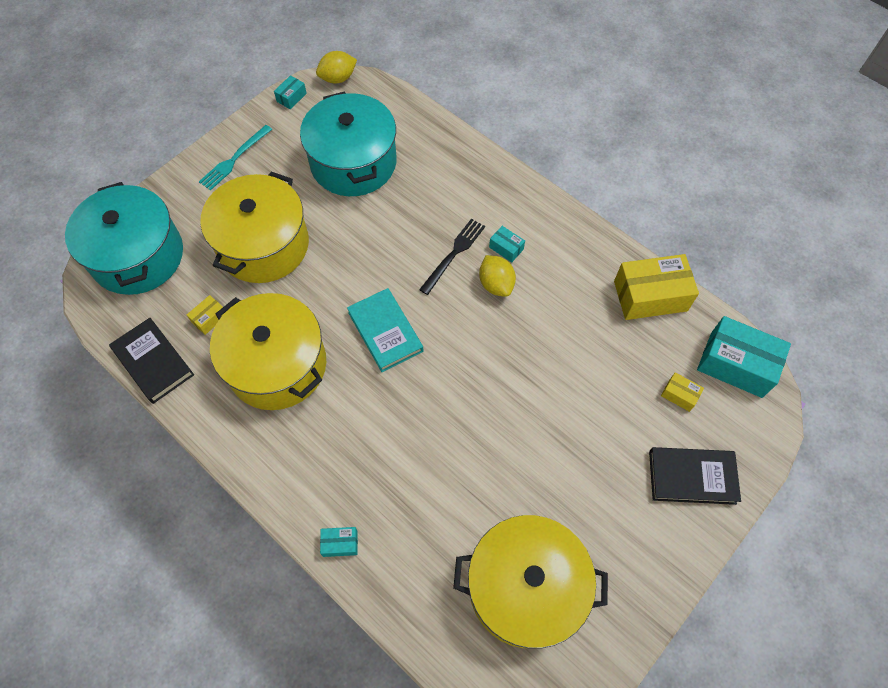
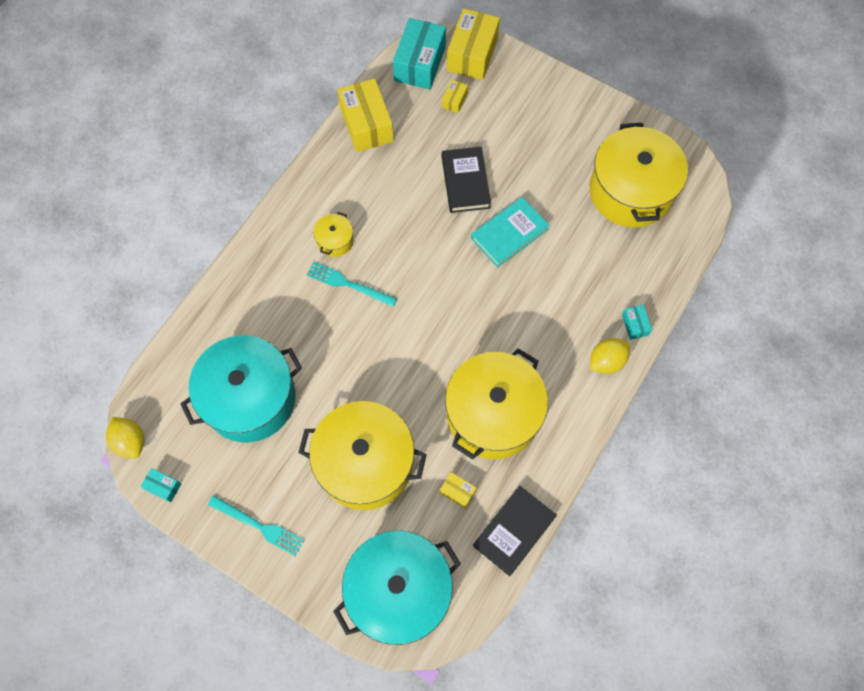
camera: 100 degrees left, 5 degrees up
turquoise book [347,288,423,372] -> turquoise book moved to [471,197,549,268]
black fork [419,219,485,295] -> turquoise fork [307,262,397,307]
yellow lemon [479,255,516,297] -> yellow lemon moved to [590,338,630,374]
turquoise box [489,226,525,263] -> yellow pot [313,212,354,257]
black book [649,447,741,505] -> black book moved to [442,147,491,213]
none -> yellow box [447,8,500,80]

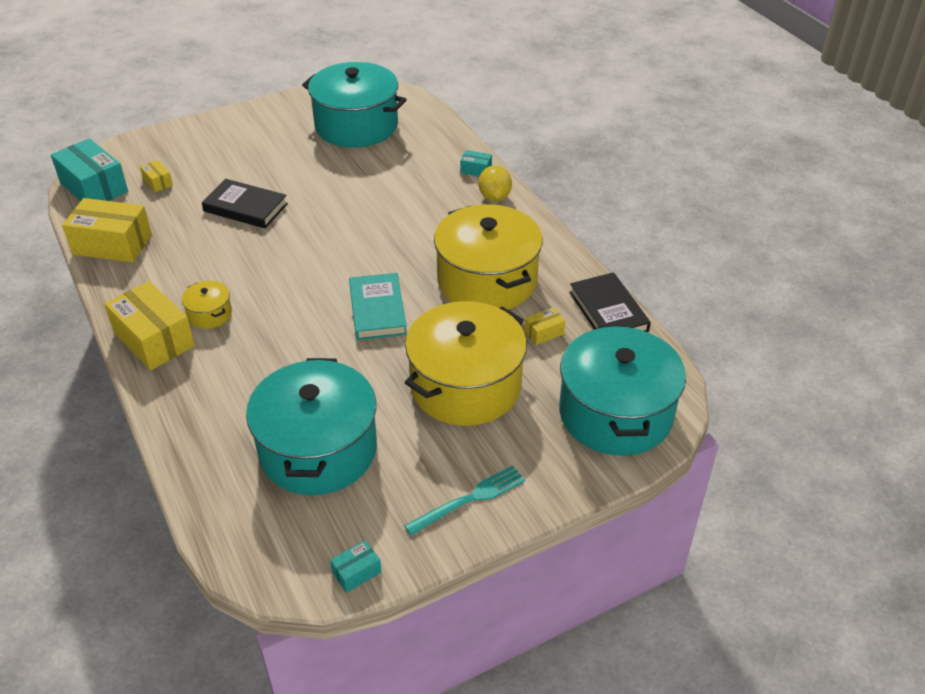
camera: 60 degrees left, 25 degrees down
yellow lemon [106,417,144,458] -> none
turquoise fork [307,262,397,307] -> none
yellow box [447,8,500,80] -> yellow box moved to [104,281,195,370]
turquoise book [471,197,549,268] -> turquoise book moved to [349,273,407,340]
yellow pot [590,123,688,227] -> turquoise pot [302,62,407,148]

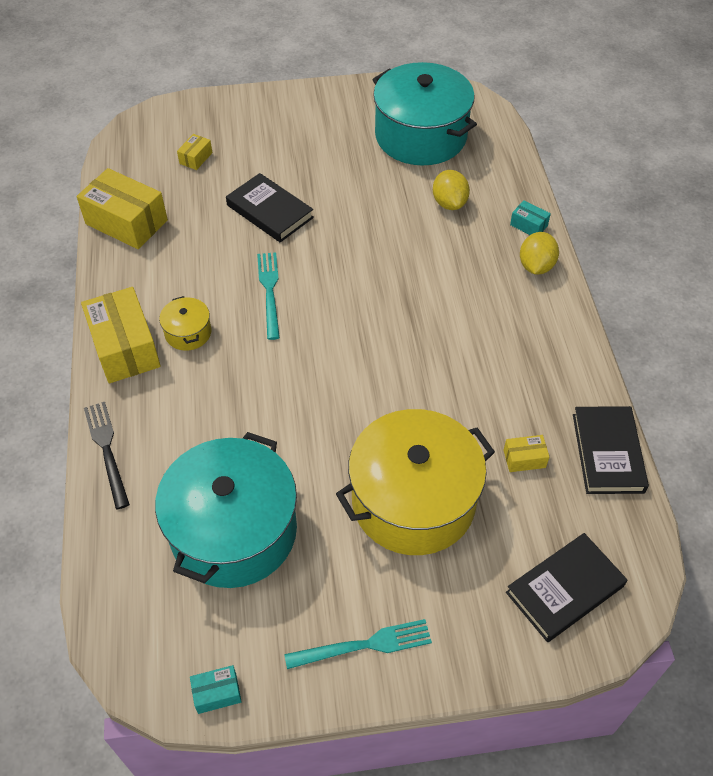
camera: 20 degrees right, 10 degrees up
turquoise box [51,138,128,201] -> none
yellow box [140,160,173,192] -> yellow box turned 45 degrees clockwise [177,134,212,170]
turquoise book [349,273,407,340] -> none
yellow pot [434,204,543,310] -> none
turquoise pot [559,325,686,456] -> black book [506,533,627,642]
none -> black fork [84,402,130,510]
none -> turquoise fork [257,252,280,340]
none -> yellow lemon [433,170,470,210]

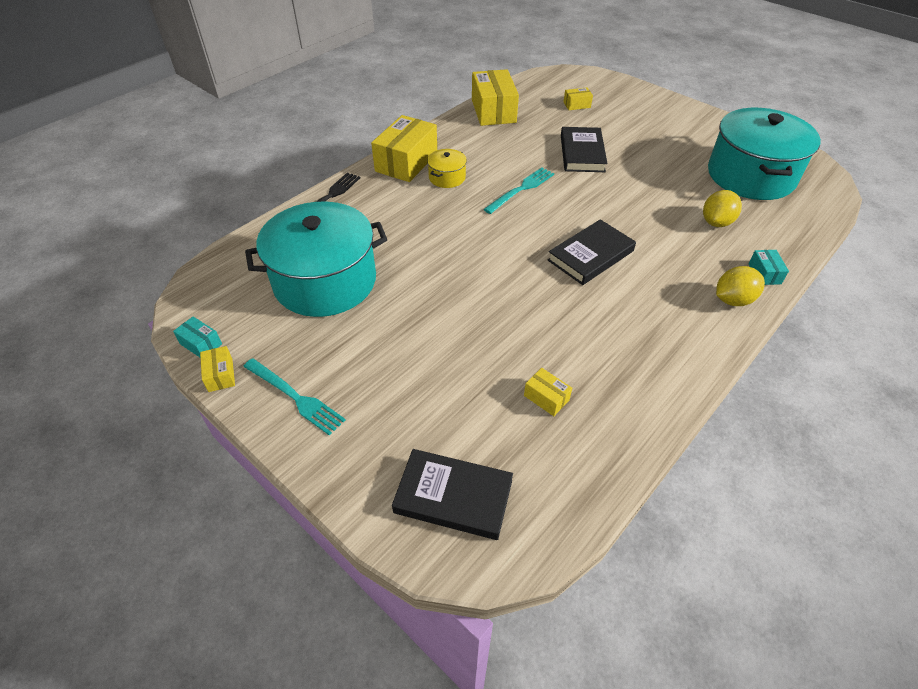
camera: 50 degrees right, 5 degrees down
yellow pot [336,409,495,555] -> none
black book [573,406,649,494] -> black book moved to [548,219,636,285]
none -> yellow box [200,346,235,392]

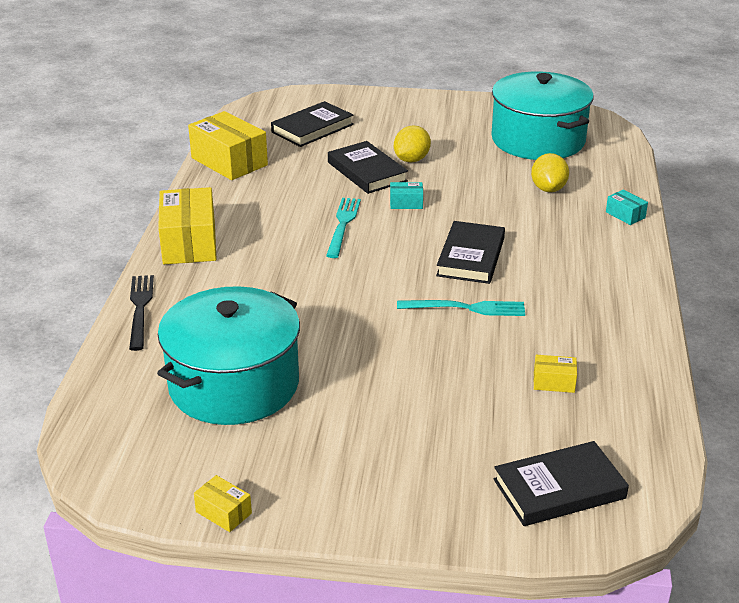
camera: 35 degrees left, 15 degrees down
turquoise box [173,317,222,357] -> turquoise box moved to [390,182,423,209]
turquoise fork [243,358,346,436] -> turquoise fork moved to [397,300,525,316]
yellow pot [427,149,467,188] -> none
yellow box [563,87,593,110] -> black book [271,101,354,147]
yellow lemon [716,266,765,306] -> yellow lemon moved to [394,125,431,162]

